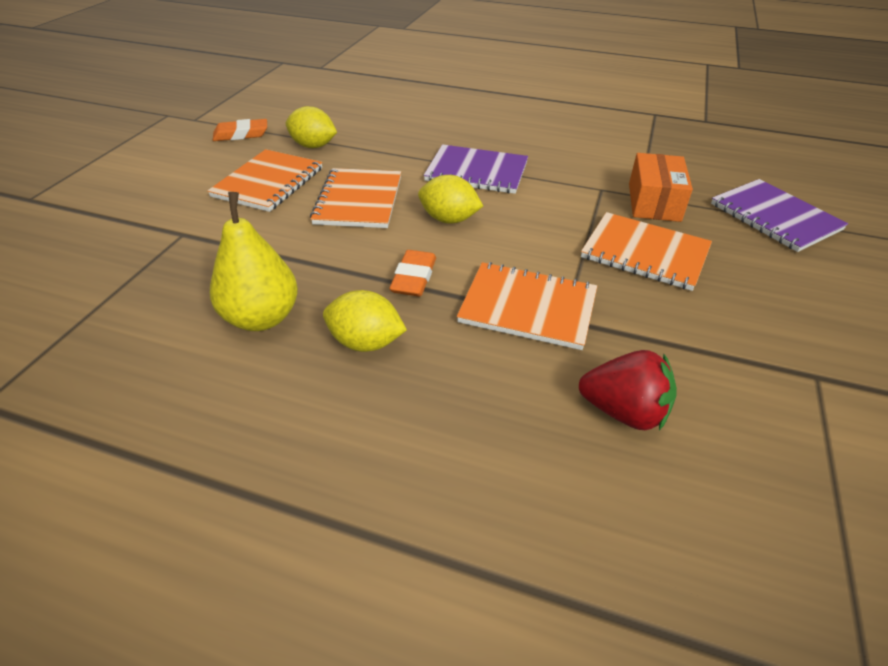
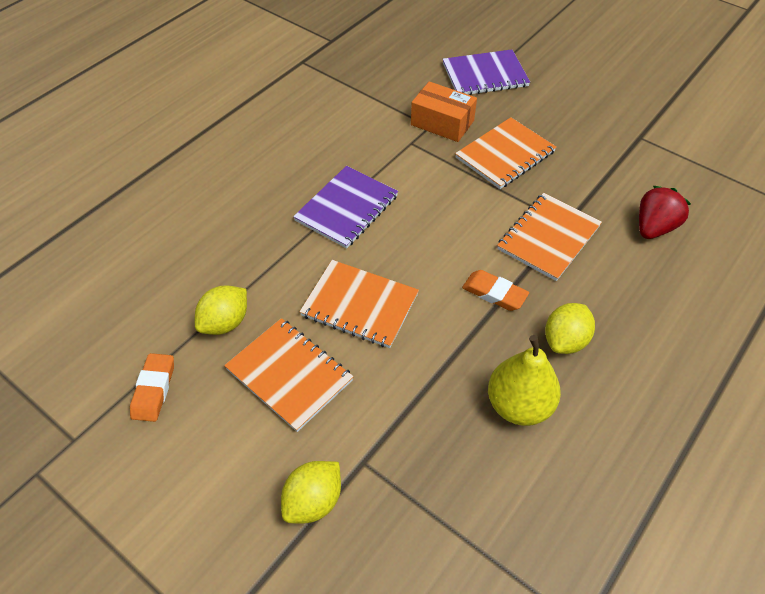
camera: 70 degrees left, 10 degrees up
yellow lemon [418,175,483,224] -> yellow lemon moved to [281,461,341,524]

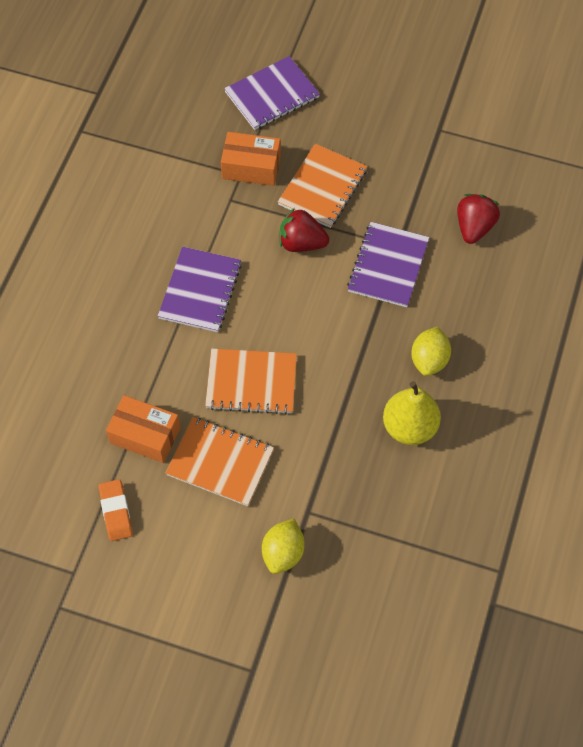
camera: 20 degrees left, 10 degrees up
yellow lemon [195,285,247,335] -> orange box [106,395,180,463]
orange eraser [462,270,529,311] -> none
orange notebook [497,193,602,281] -> purple notebook [347,222,429,307]
none -> red strawberry [279,208,329,252]

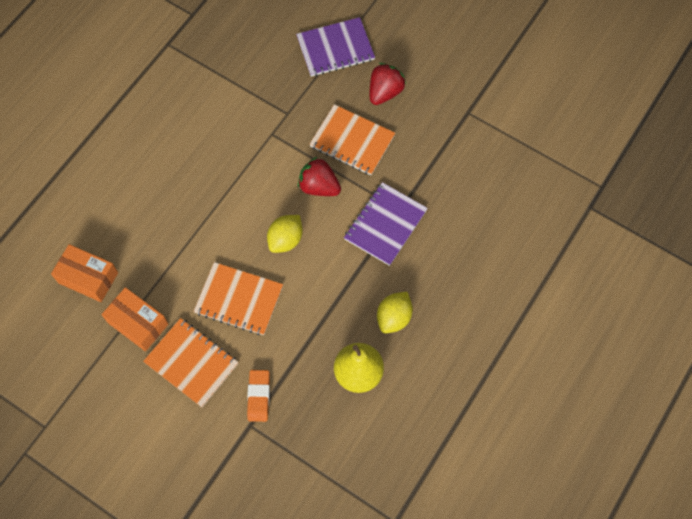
camera: 15 degrees right, 5 degrees up
orange eraser [99,479,132,541] -> orange eraser moved to [247,370,270,422]
purple notebook [158,247,242,332] -> none
orange box [221,132,281,186] -> orange box moved to [51,244,118,302]
yellow lemon [262,519,304,574] -> yellow lemon moved to [267,215,303,253]
orange notebook [278,144,368,228] -> orange notebook turned 75 degrees clockwise [309,104,396,175]
red strawberry [457,194,500,244] -> red strawberry moved to [370,63,406,105]

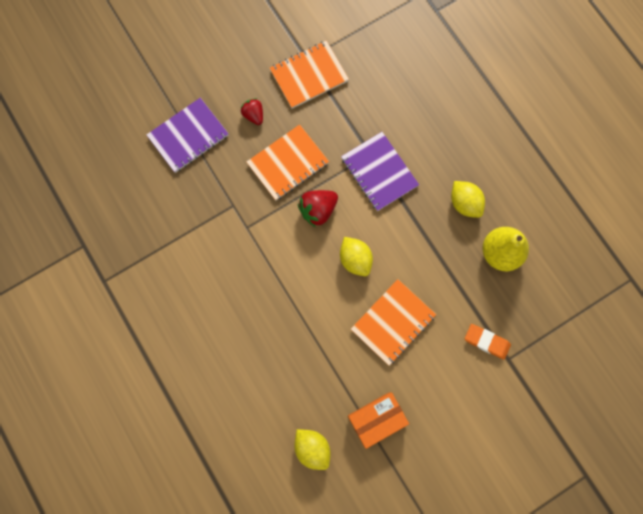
camera: 65 degrees left, 10 degrees up
orange box [51,244,118,302] -> yellow lemon [294,429,330,470]
orange notebook [143,318,239,407] -> orange notebook moved to [270,41,349,108]
purple notebook [296,17,375,77] -> purple notebook turned 45 degrees clockwise [147,98,228,173]
red strawberry [370,63,406,105] -> red strawberry [241,98,263,125], size x0.66

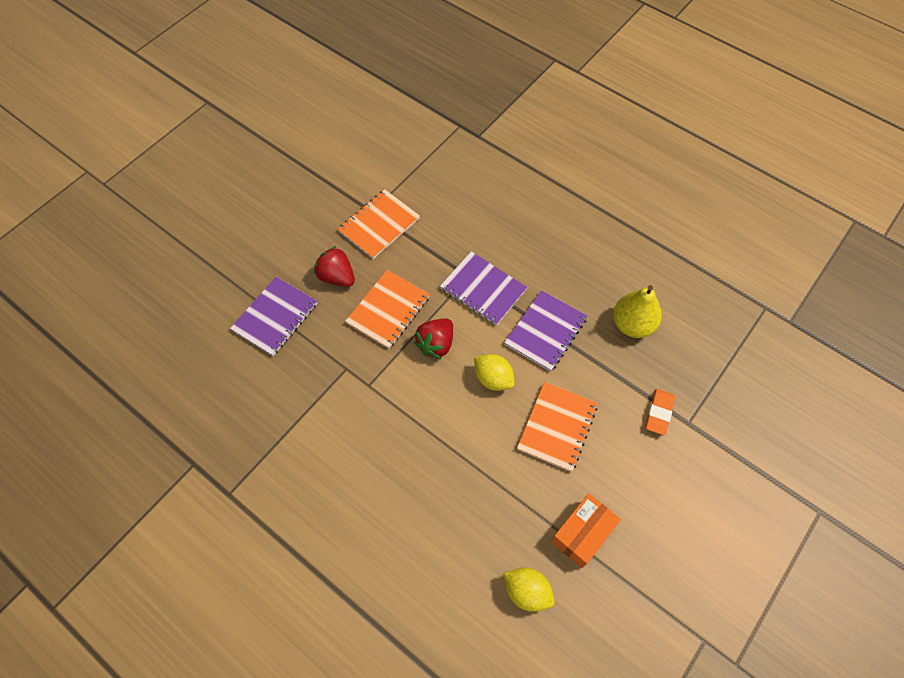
camera: 20 degrees left, 15 degrees down
red strawberry [241,98,263,125] -> red strawberry [314,246,355,287], size x1.53
yellow lemon [451,181,485,218] -> none
orange eraser [465,324,511,360] -> orange eraser turned 75 degrees counterclockwise [646,389,675,435]
none -> purple notebook [504,290,587,372]

